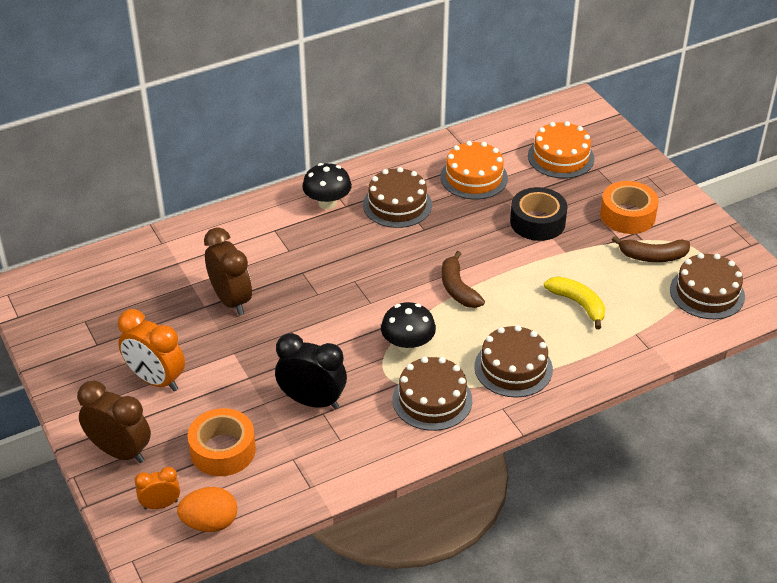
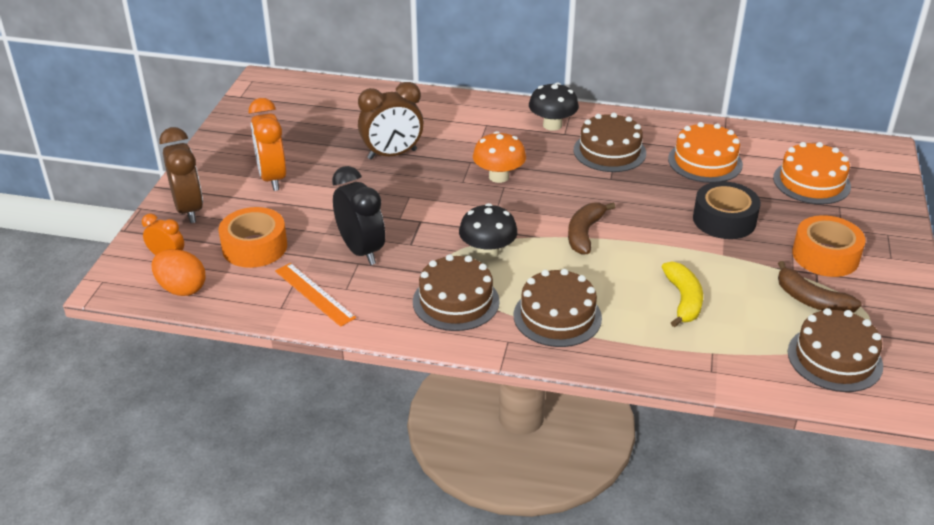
camera: 40 degrees right, 5 degrees down
brown clock [204,227,252,315] -> brown clock turned 60 degrees clockwise [358,82,424,160]
none -> orange ruler [275,263,356,327]
none -> orange mushroom [473,131,526,183]

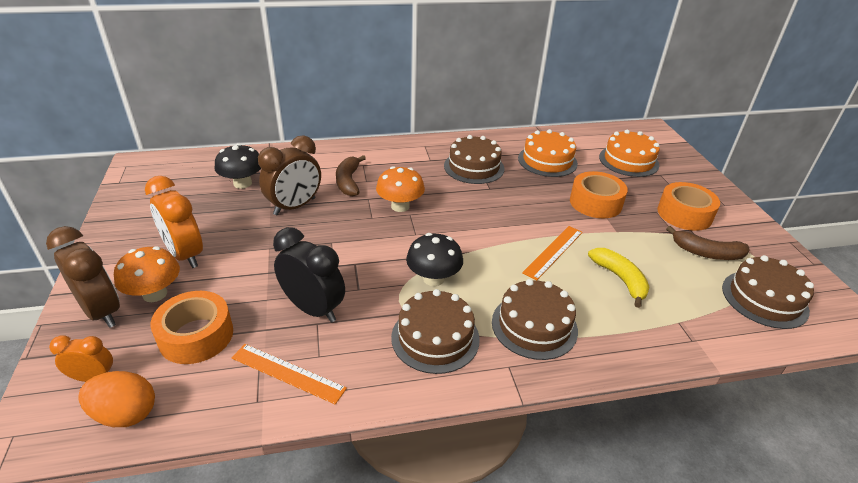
camera: 25 degrees left, 0 degrees up
black mushroom [529,82,579,131] -> black mushroom moved to [215,144,261,189]
brown banana [568,202,615,255] -> brown banana moved to [336,155,366,196]
black tape [693,181,761,239] -> orange tape [570,171,628,218]
none -> orange mushroom [114,246,180,302]
none -> orange ruler [522,226,583,280]

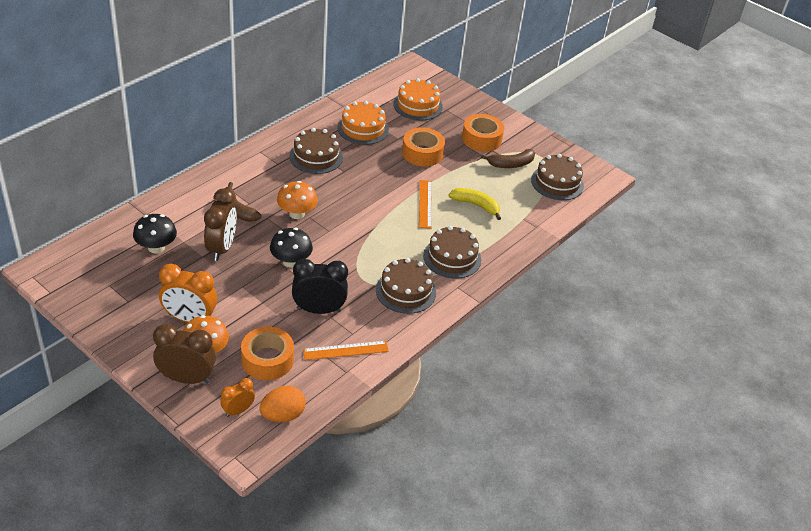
camera: 40 degrees left, 5 degrees up
black mushroom [406,233,463,286] -> black mushroom moved to [270,228,313,267]

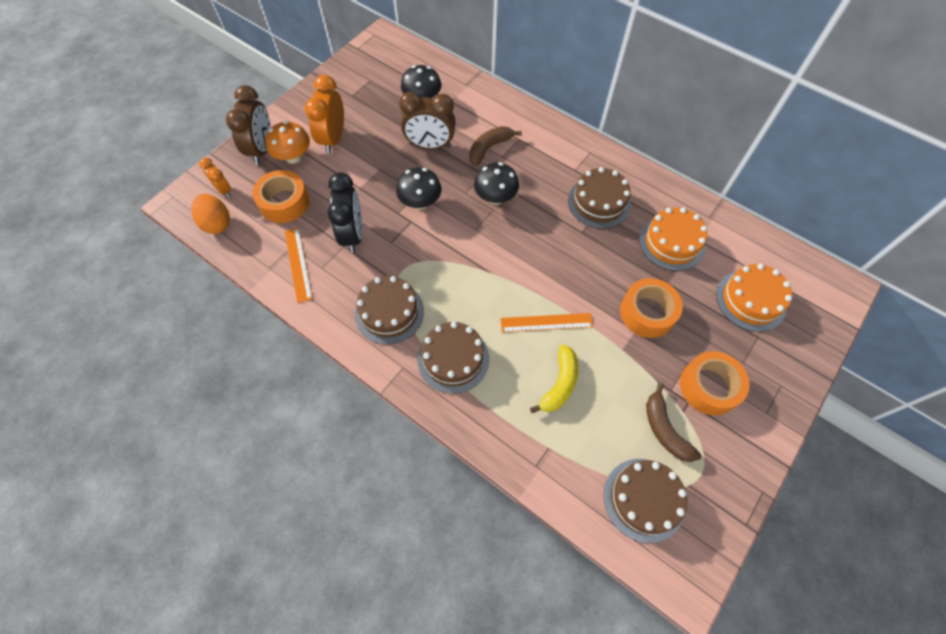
camera: 90 degrees right, 20 degrees up
orange mushroom [277,181,318,219] -> black mushroom [474,162,519,205]

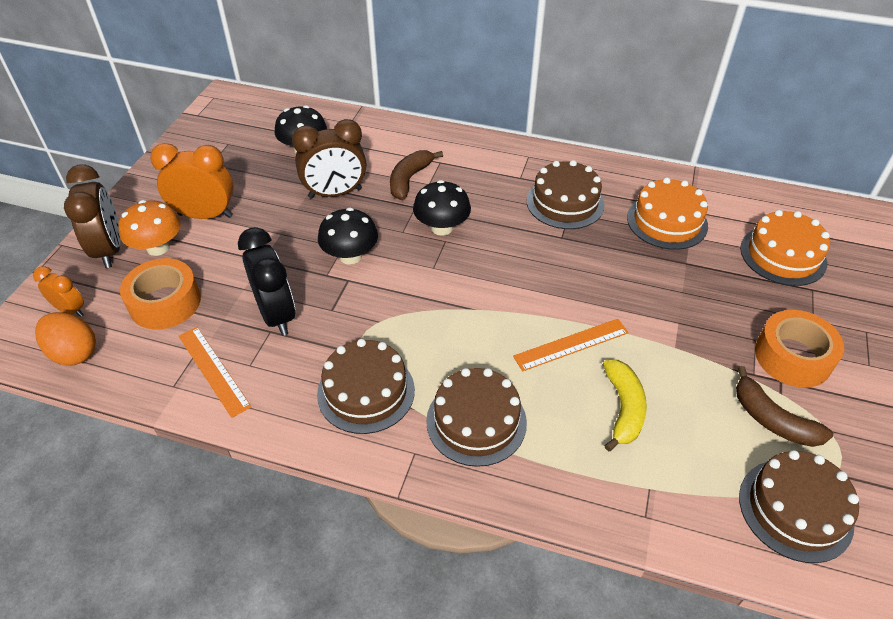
camera: 20 degrees left, 15 degrees down
orange clock [305,75,344,154] -> orange clock turned 105 degrees clockwise [150,143,234,219]
orange tape [620,278,683,338] -> none

